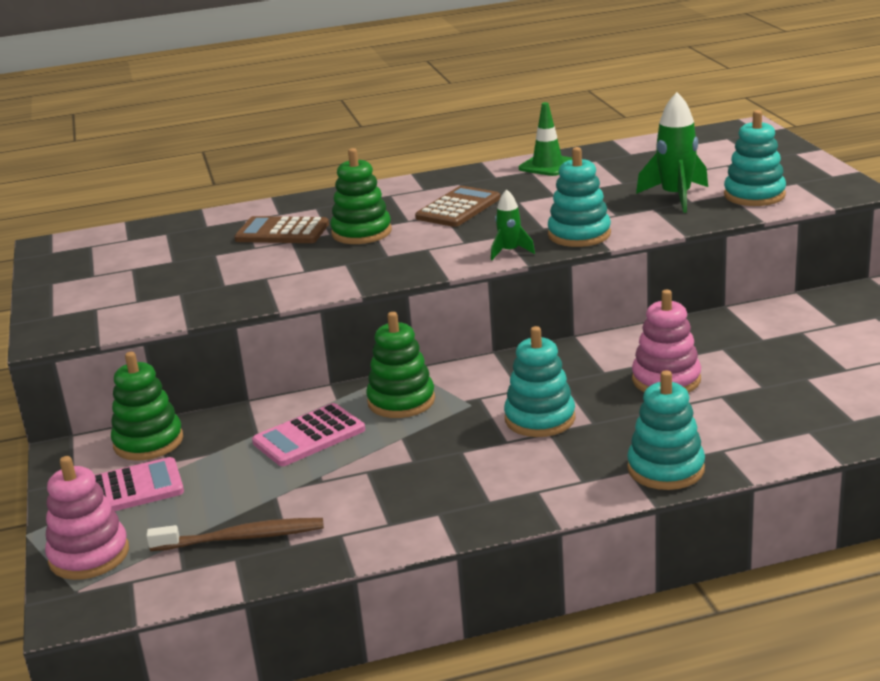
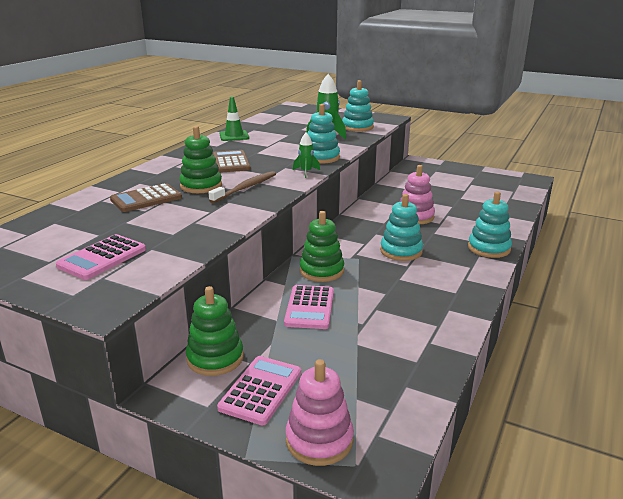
camera: 50 degrees left, 0 degrees up
brown toothbrush [146,518,324,551] -> brown toothbrush moved to [208,171,276,203]
none -> pink calculator [56,234,146,280]

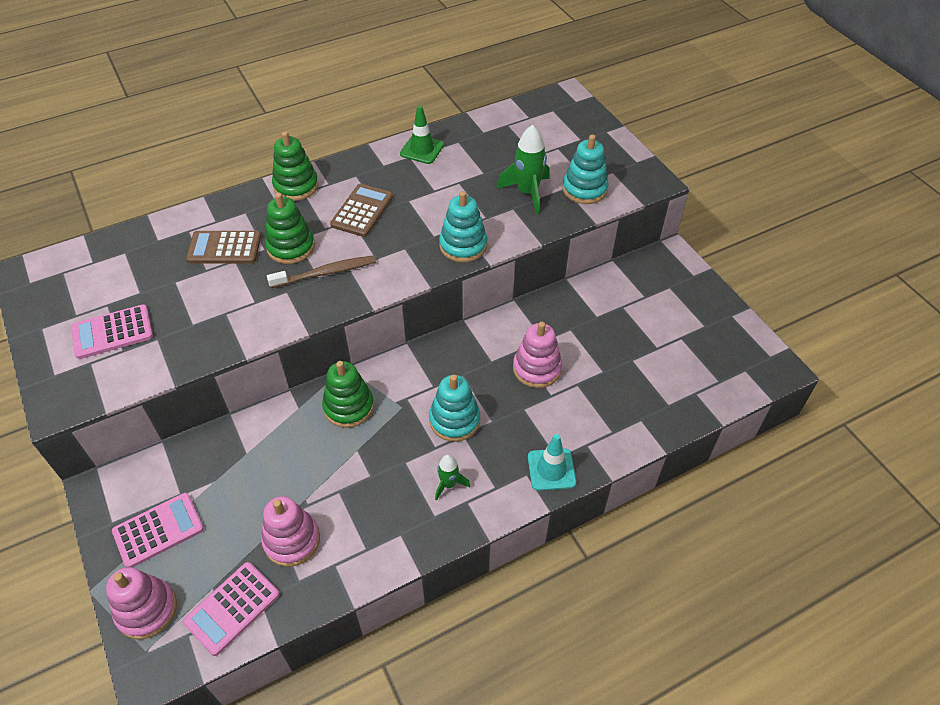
camera: 35 degrees right, 25 degrees up
green stacking toy [186,286,244,376] -> green stacking toy moved to [272,131,319,201]
pink calculator [284,285,334,329] -> pink calculator moved to [183,562,280,656]
green rocket [293,133,320,178] -> green rocket moved to [435,455,470,501]
turquoise stacking toy [468,192,512,258] -> turquoise traffic cone [528,434,576,491]
none -> pink stacking toy [261,496,320,567]

